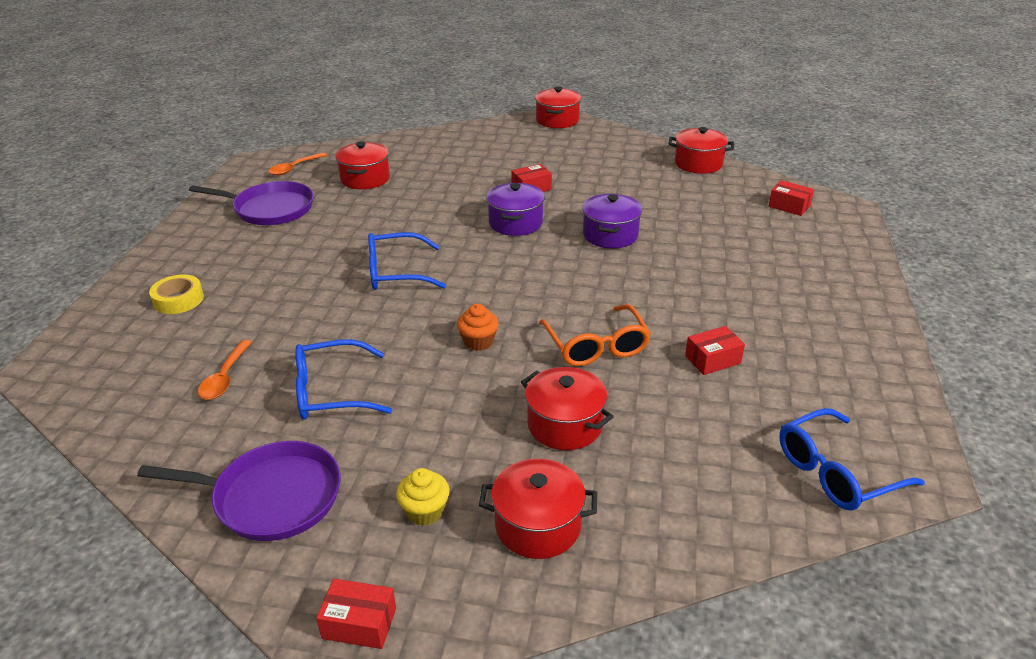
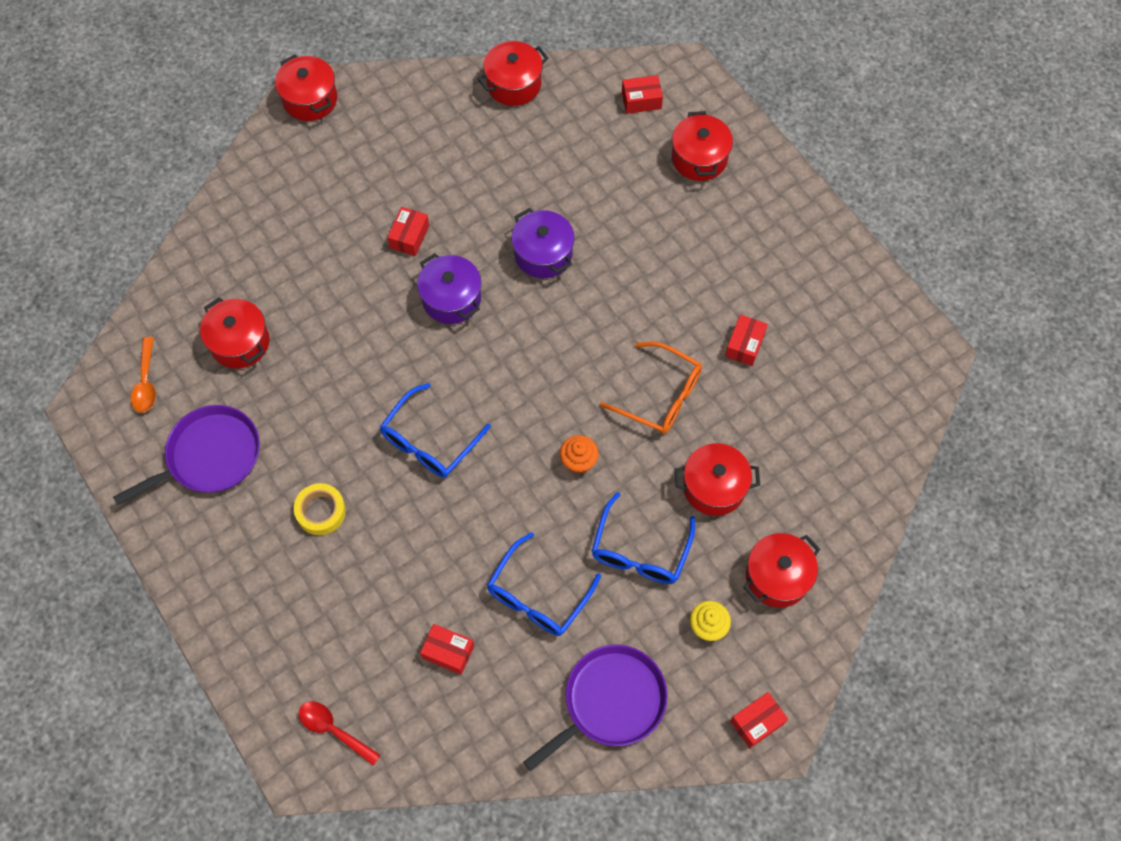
camera: 45 degrees left, 30 degrees up
yellow tape [149,274,204,314] -> yellow tape moved to [294,483,346,535]
orange spoon [198,340,252,400] -> red box [420,624,474,675]
blue glasses [779,408,925,510] -> blue glasses moved to [591,492,695,584]
none -> red spoon [299,701,381,766]
none -> red pot [672,111,733,181]

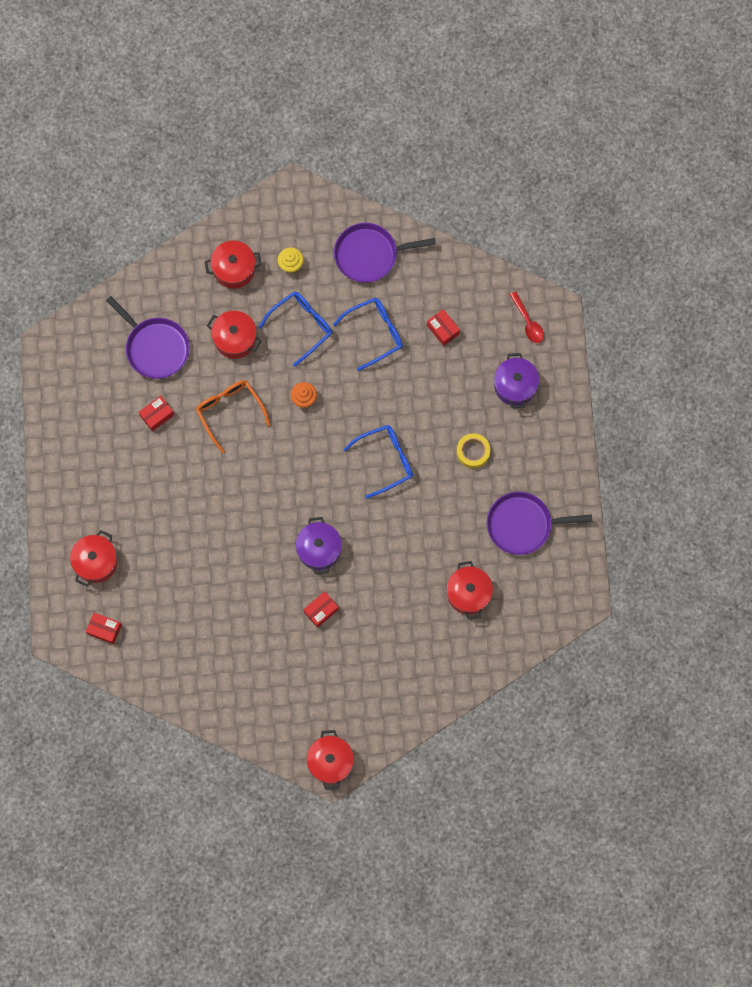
camera: 150 degrees left, 10 degrees up
orange spoon [130,337,156,413] -> none
red pot [478,41,549,106] -> none
purple pot [511,208,575,278] -> purple pot moved to [494,353,540,408]
red box [730,692,788,748] -> none
none -> purple pan [106,296,190,379]

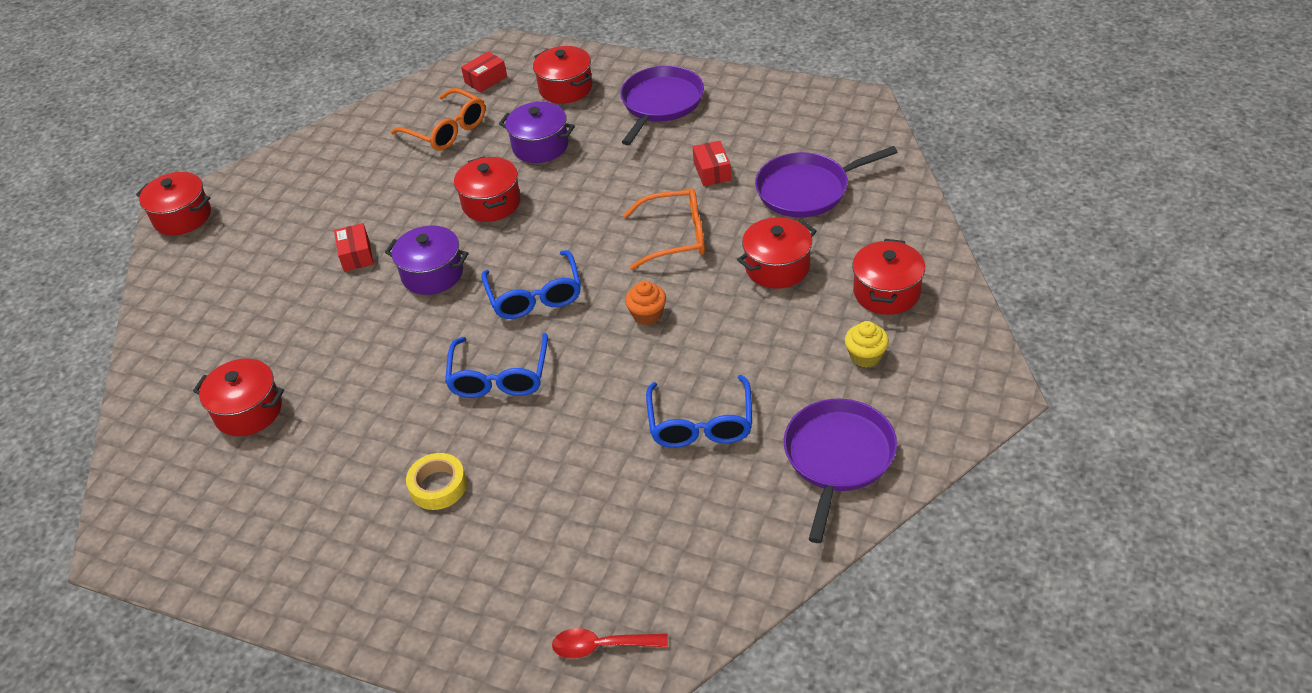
camera: 120 degrees right, 30 degrees down
blue glasses [259,292,332,367] -> blue glasses moved to [481,250,581,319]
red box [427,309,460,346] -> none
purple pan [487,492,592,555] -> purple pan moved to [620,66,704,145]
purple pot [494,353,540,408] -> purple pot moved to [499,102,575,163]
none -> orange glasses [391,88,485,151]
none -> red pot [454,156,521,222]

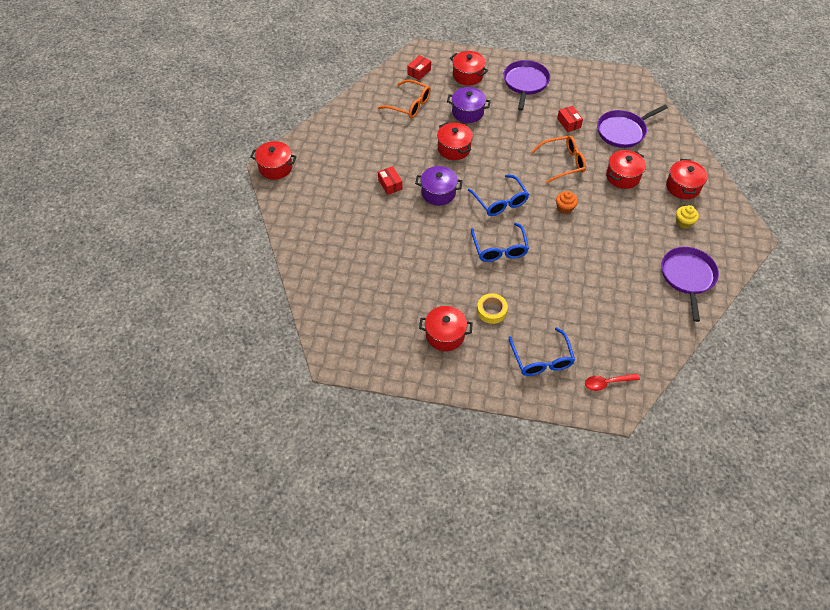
camera: 15 degrees left, 10 degrees up
red pot [193,358,284,436] -> red pot moved to [419,306,473,351]
blue glasses [646,375,752,448] -> blue glasses moved to [508,327,575,376]

